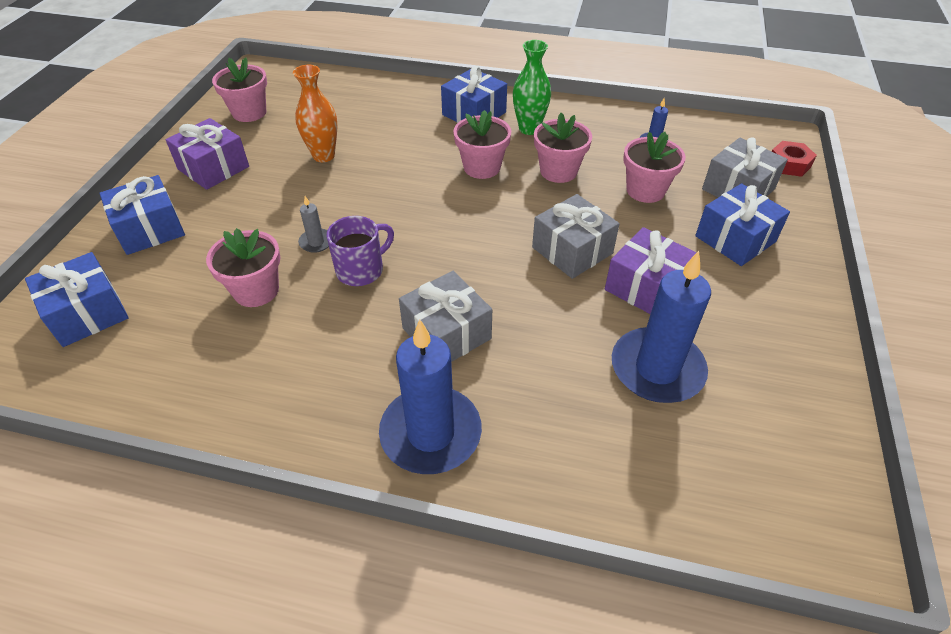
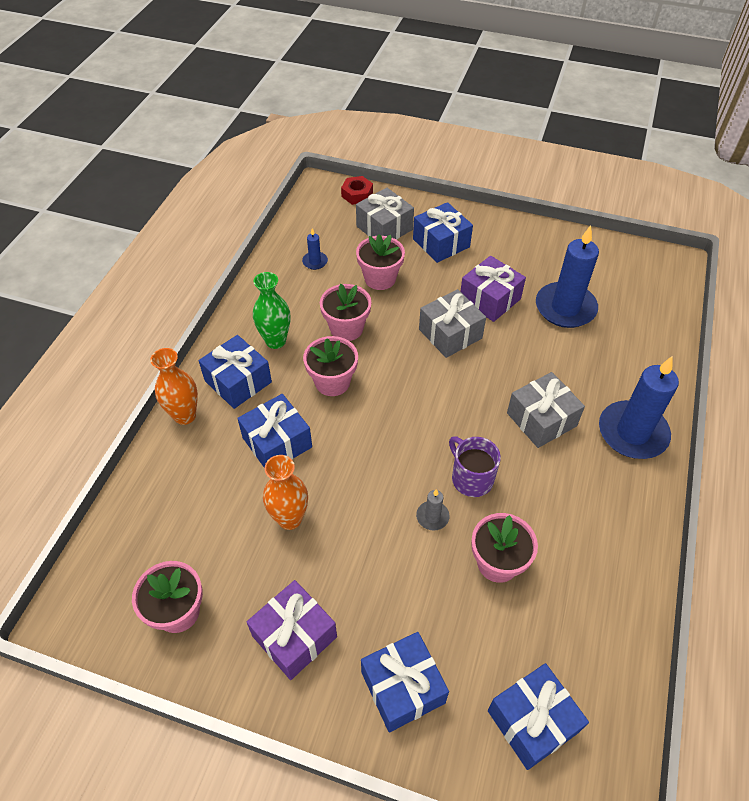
camera: 85 degrees left, 5 degrees up
none -> orange vase [150,348,198,425]
none -> blue gift [237,394,312,468]

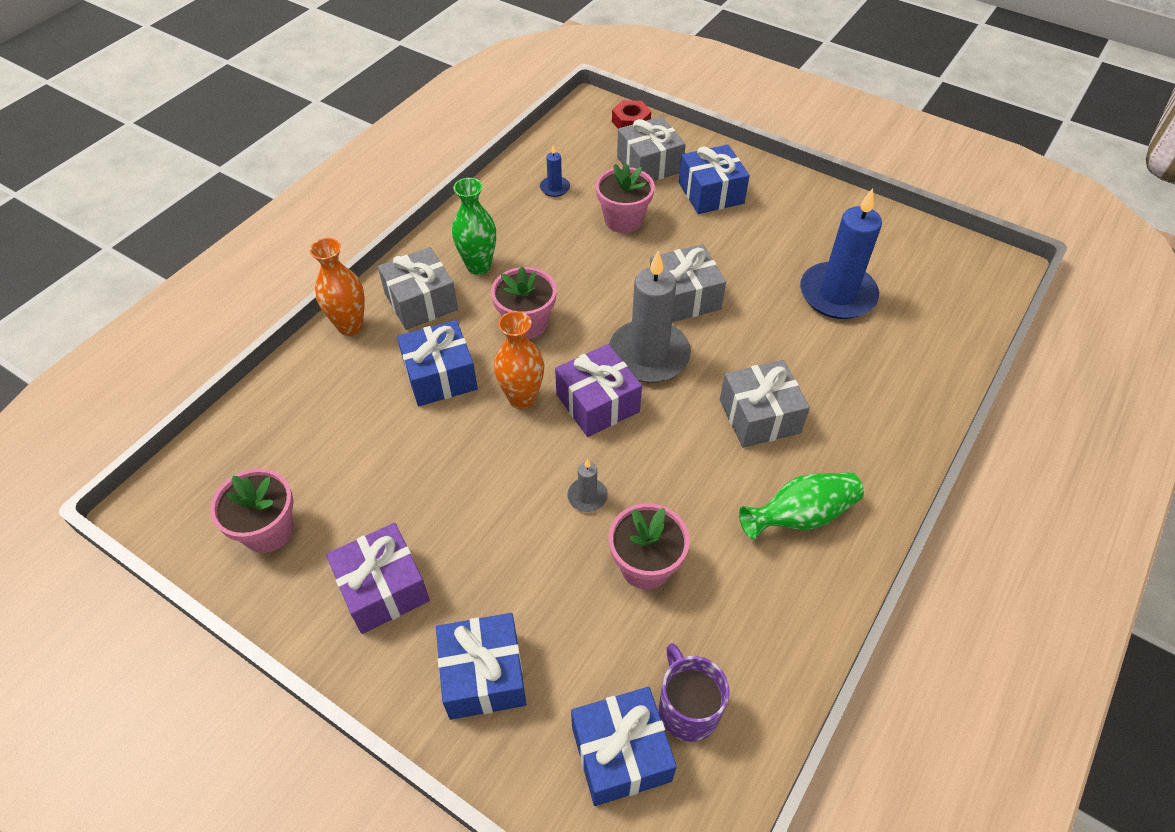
camera: 15 degrees right, 0 degrees up
blue gift [198,335,272,409] -> grey gift [378,247,458,330]
orange vase [263,455,308,530] -> orange vase moved to [494,311,544,409]
pink flower pot [320,284,371,341] -> none
purple mug [449,436,501,497] -> purple mug moved to [659,643,730,742]
purple gift [460,256,526,322] -> purple gift moved to [555,344,642,437]
blue candle [599,356,679,459] -> none
none -> grey candle [609,251,691,383]
none -> green vase [739,472,864,539]

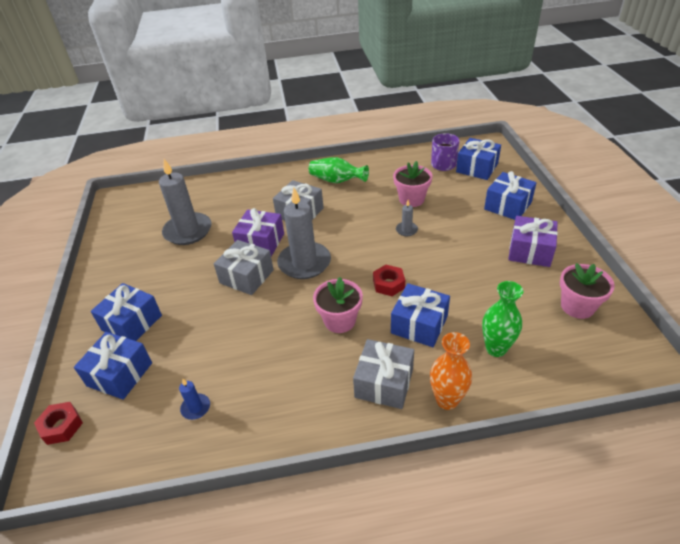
camera: 130 degrees left, 10 degrees down
green vase [452,178,496,275] -> green vase moved to [482,281,523,357]
orange vase [494,311,544,409] -> red nut [373,265,405,296]
purple gift [555,344,642,437] -> purple gift moved to [232,208,284,257]
pink flower pot [596,163,655,233] -> none
grey gift [617,116,686,181] -> blue gift [74,332,152,400]
blue candle [800,188,882,319] -> grey candle [159,159,212,245]

